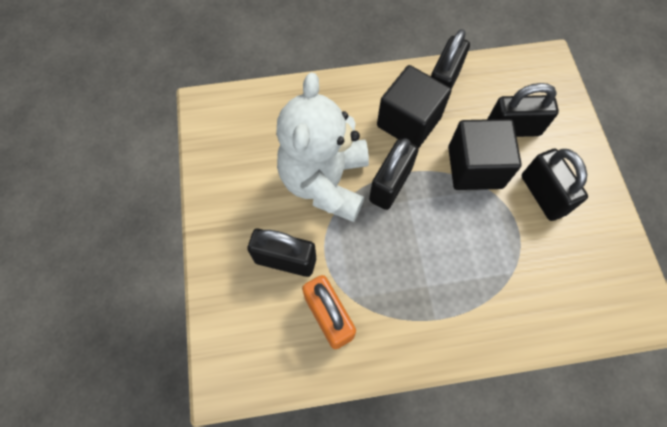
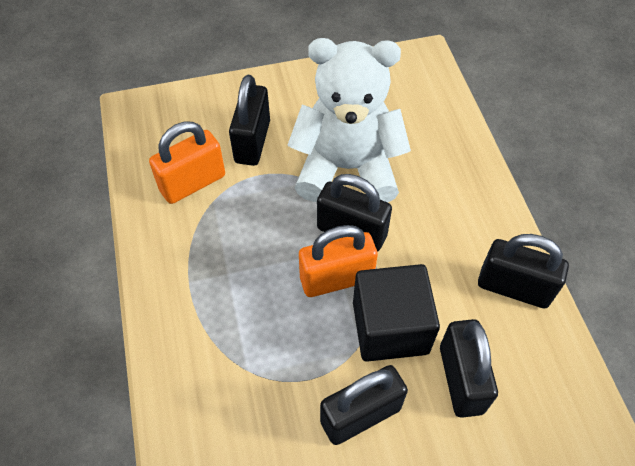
camera: 85 degrees right, 10 degrees down
black cube [377,65,452,148] -> none
none -> orange padlock [299,225,378,297]

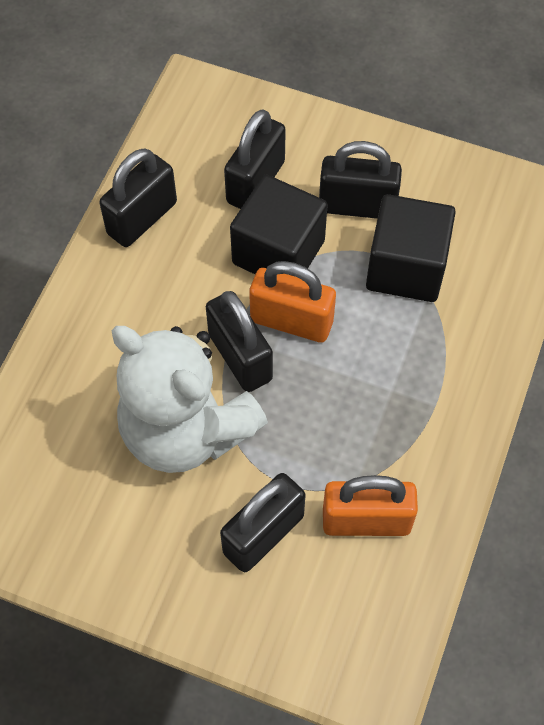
camera: 145 degrees left, 5 degrees up
black padlock [478,234,569,308] -> black padlock turned 75 degrees clockwise [99,149,177,247]
none -> black cube [366,194,456,302]

